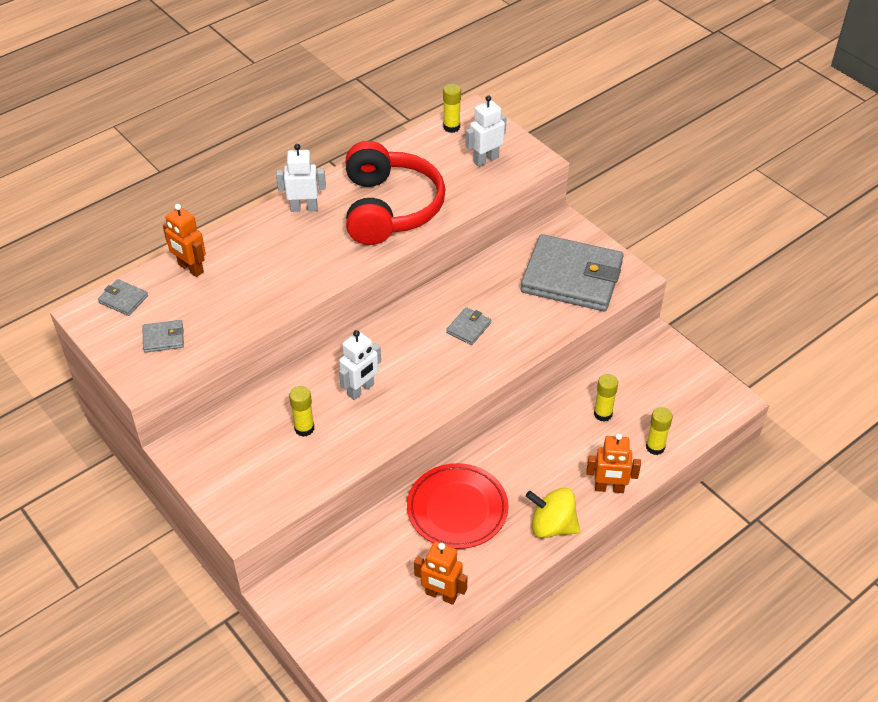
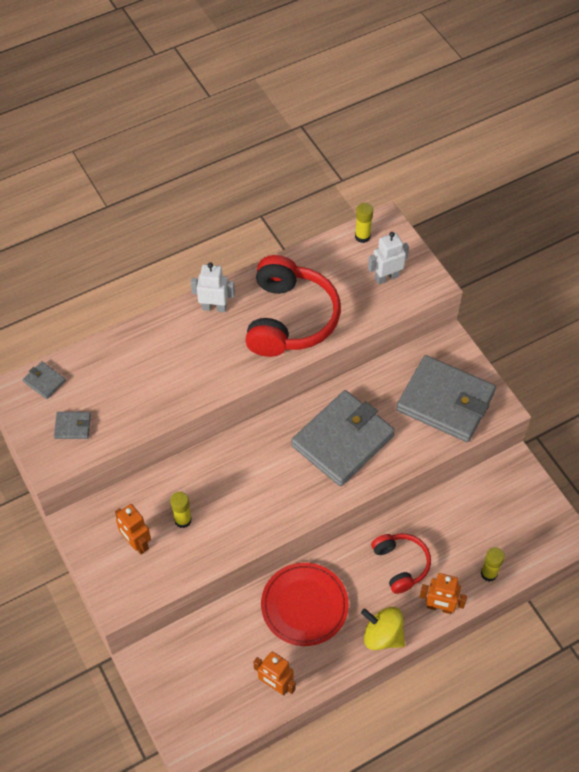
camera: 10 degrees right, 10 degrees up
orange robot [163,204,206,277] -> orange robot moved to [115,504,151,554]
white robot [339,330,381,400] -> none
grey wallet [446,307,491,345] -> grey wallet [291,390,395,486], size x2.48
yellow glue stick [594,374,618,422] -> none
none -> red headphones [371,534,431,594]

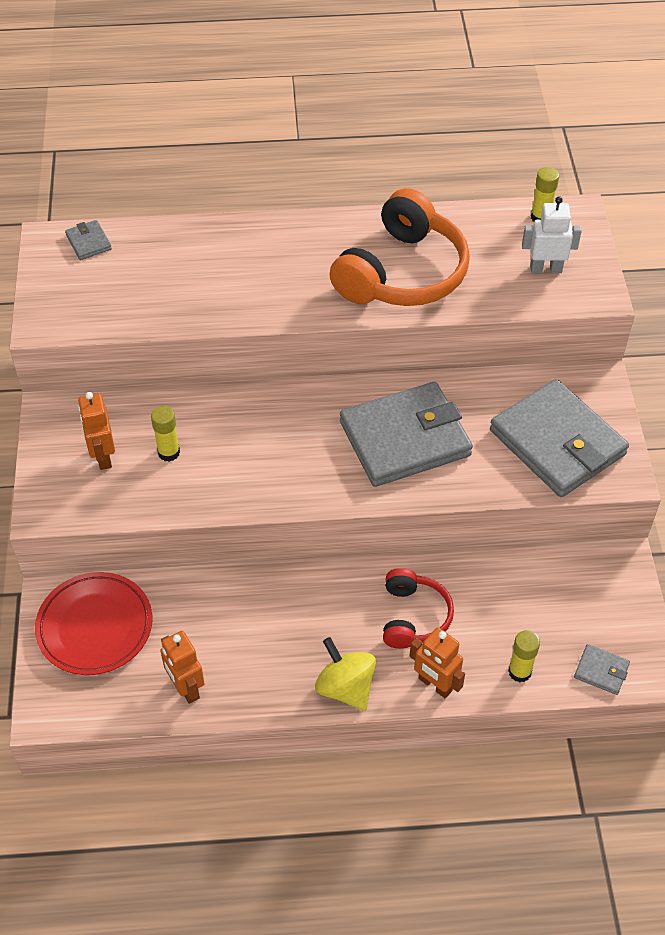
camera: 25 degrees right, 5 degrees down
grey wallet [54,412,91,439] -> grey wallet moved to [574,644,630,695]
white robot [191,262,235,312] -> none
red headphones [245,255,341,357] -> orange headphones [329,188,470,306]
red plate [261,563,349,646] -> red plate moved to [35,572,153,675]

